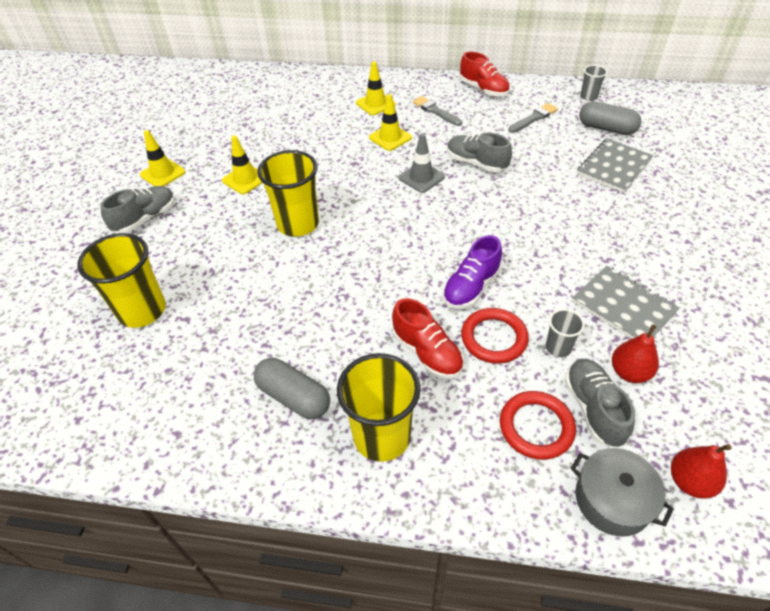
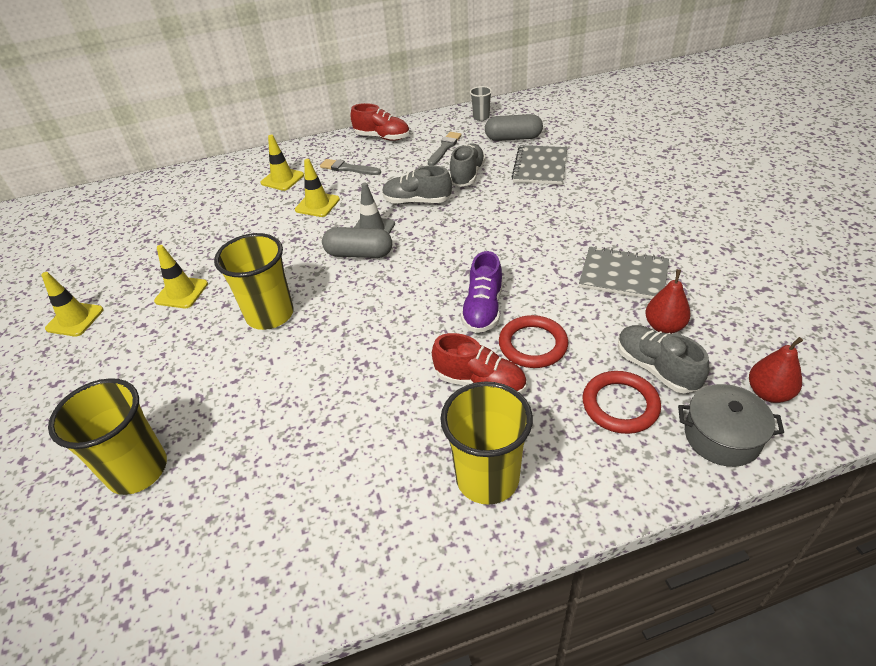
camera: 25 degrees left, 5 degrees down
grey shoe [101,186,175,233] -> grey shoe moved to [450,143,486,187]
grey capsule [254,358,330,419] -> grey capsule moved to [322,227,392,258]
grey cup [546,309,585,357] -> none

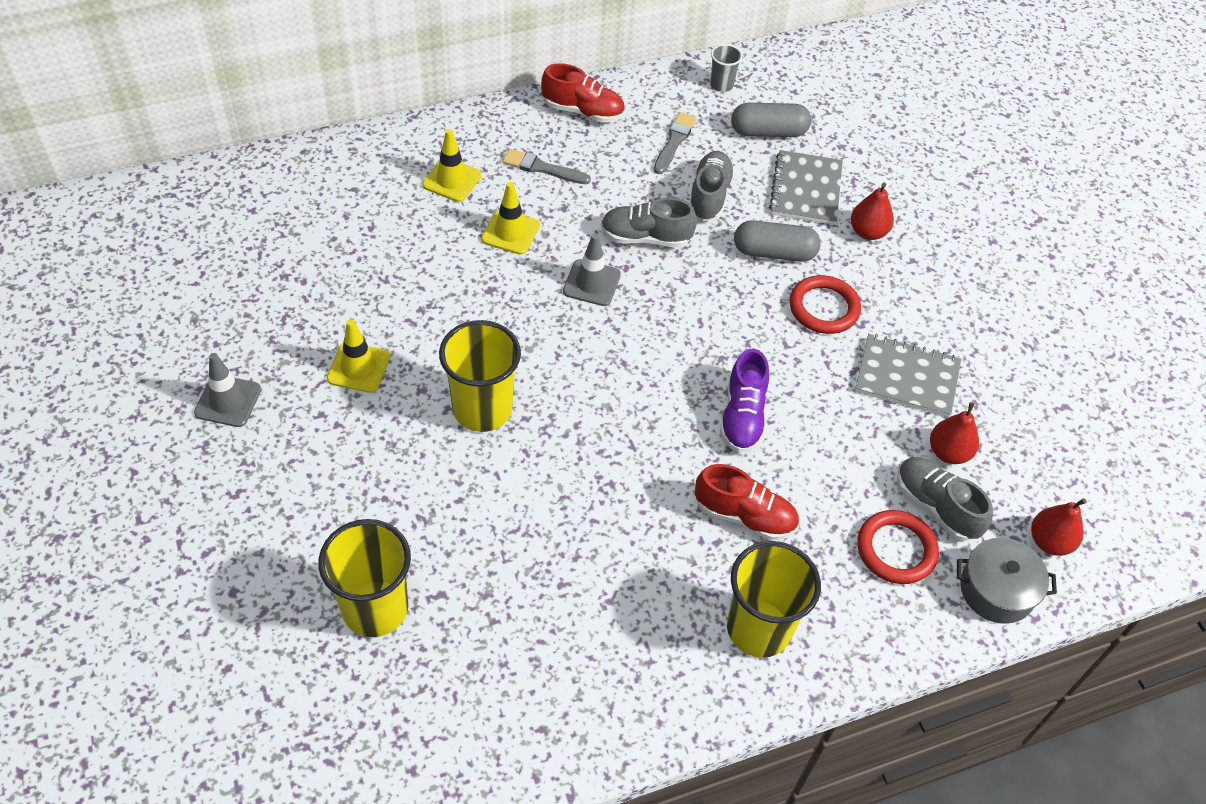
camera: 10 degrees left, 10 degrees up
yellow traffic cone [41,272,103,336] -> grey traffic cone [194,353,261,427]
grey capsule [322,227,392,258] -> grey capsule moved to [734,220,821,262]
red ring [499,315,568,368] -> red ring moved to [789,275,861,334]
none -> red pear [851,183,894,240]

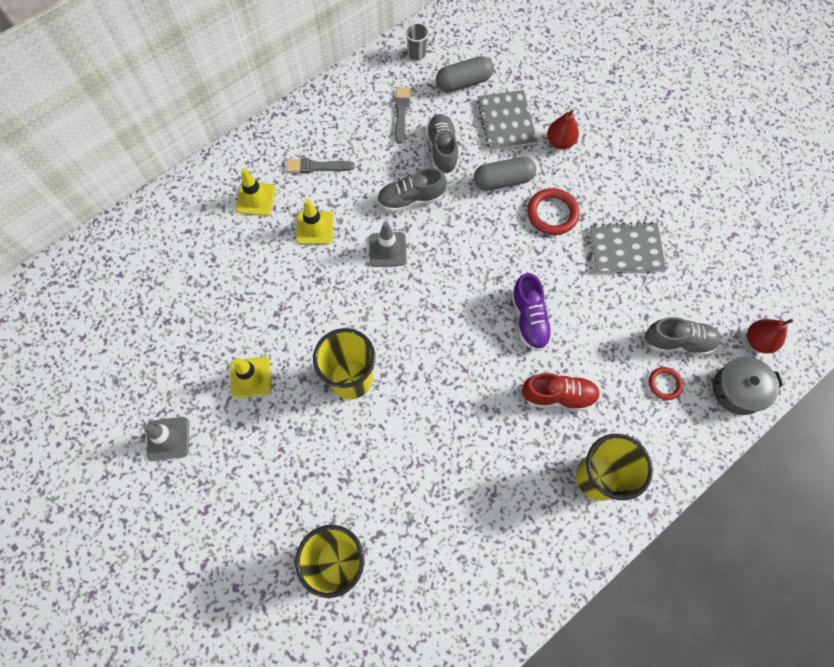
camera: 15 degrees left, 15 degrees up
red shoe [541,63,625,123] -> none
red ring [857,510,939,584] -> red ring [649,367,683,400], size x0.60
grey shoe [897,457,993,541] -> grey shoe turned 150 degrees clockwise [645,317,722,355]
red pear [930,402,979,464] -> none

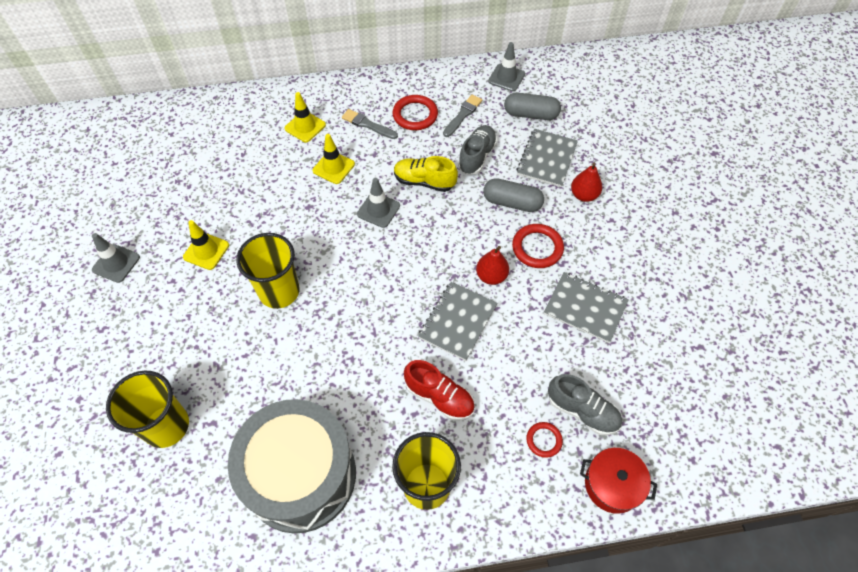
camera: 30 degrees right, 10 degrees down
grey shoe [377,168,447,213] -> yellow shoe [394,156,458,192]
grey cup [405,23,429,60] -> grey traffic cone [488,42,525,91]
purple shoe [511,273,553,351] -> grey notebook [418,282,498,361]
grey pot [712,356,783,415] -> red pot [580,448,657,514]
red pear [747,319,794,353] -> red pear moved to [476,246,509,285]
none -> grey drum [228,399,356,533]
none -> red ring [392,95,438,130]

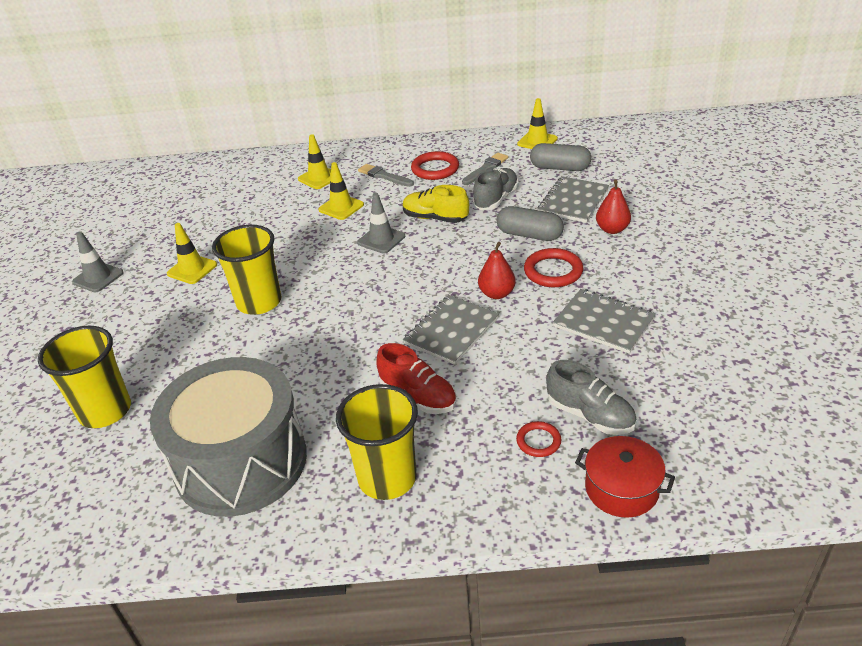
camera: 10 degrees right, 20 degrees down
grey traffic cone [488,42,525,91] -> yellow traffic cone [517,98,558,149]

